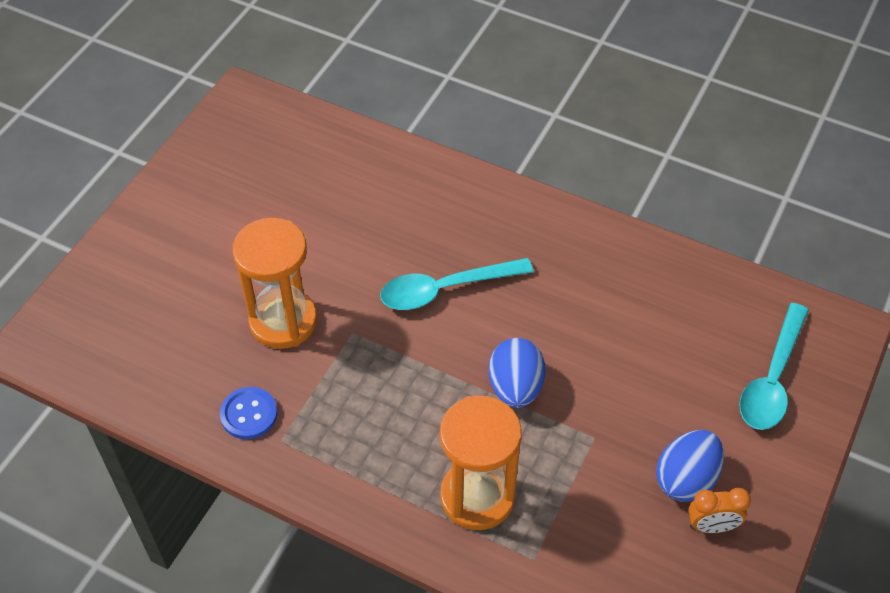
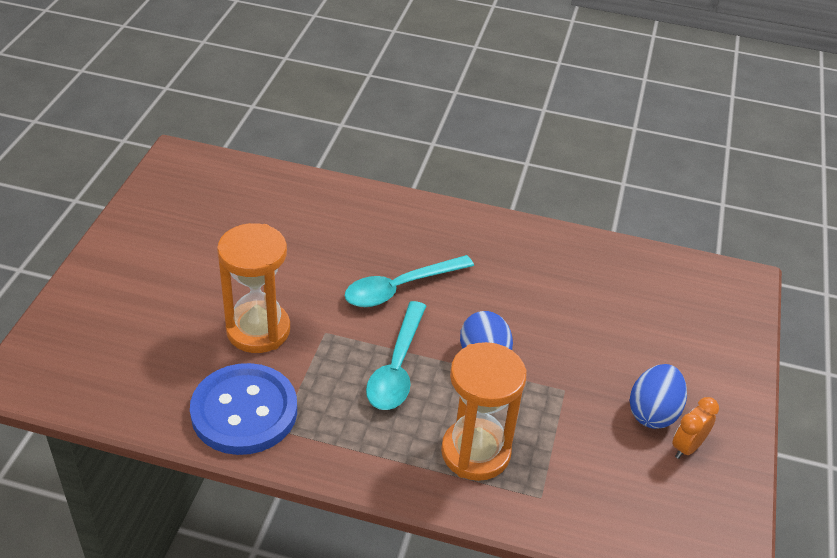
camera: 15 degrees left, 10 degrees down
blue button [220,387,277,439] -> blue button [190,363,297,455], size x1.94
orange clock [688,488,751,533] -> orange clock turned 150 degrees clockwise [672,397,719,459]
turquoise spoon [739,303,809,430] -> turquoise spoon moved to [366,301,426,410]

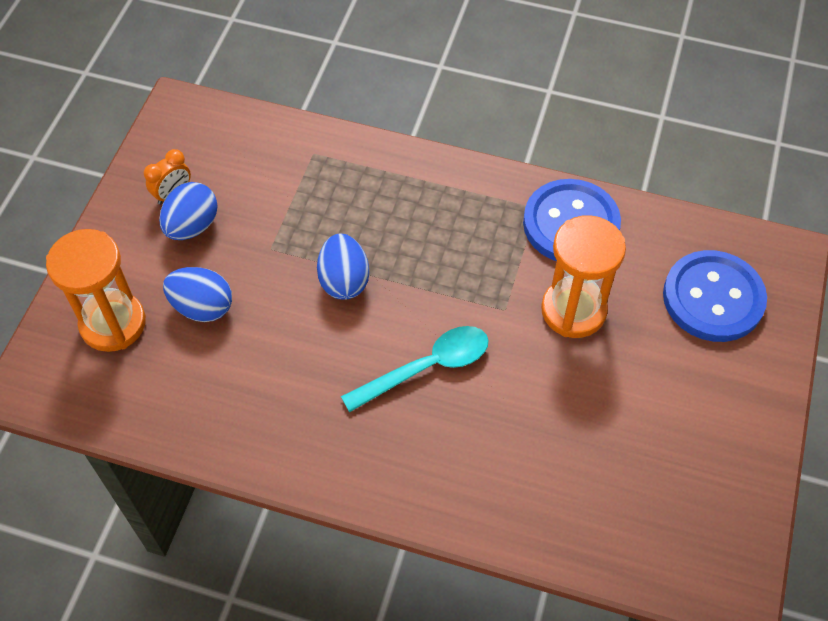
camera: 175 degrees left, 15 degrees up
turquoise spoon [366,301,426,410] -> none
orange hourglass [441,342,527,481] -> orange hourglass moved to [46,229,146,352]
none -> blue egg [163,267,232,322]
none -> blue button [663,250,767,342]

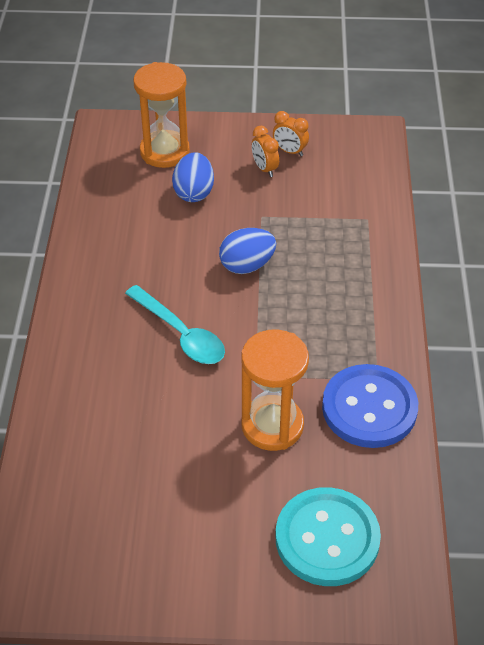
camera: 75 degrees right, 10 degrees down
blue egg [159,182,218,240] -> orange clock [252,126,279,177]
blue button [663,250,767,342] -> turquoise button [275,487,381,586]

